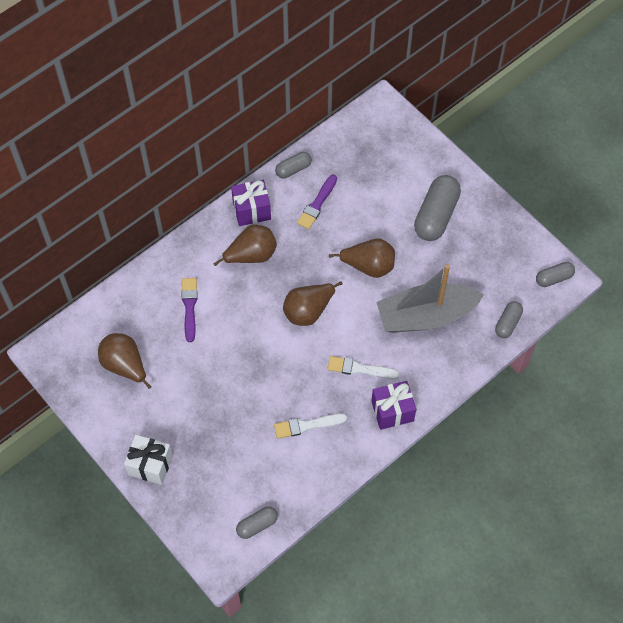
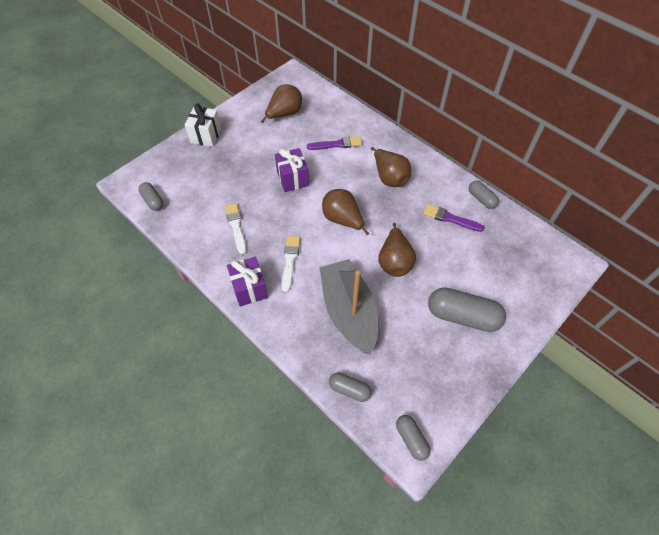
camera: 85 degrees right, 5 degrees down
purple gift [231,180,271,226] -> purple gift moved to [275,148,309,192]

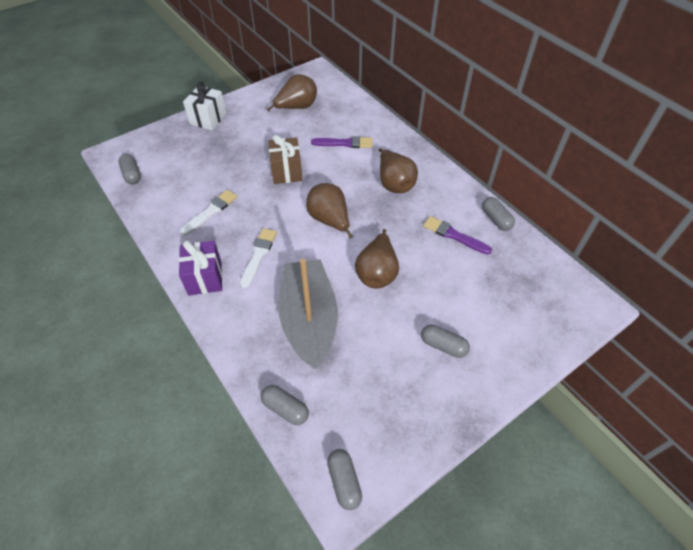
camera: 10 degrees right, 5 degrees down
white brush [225,203,247,255] -> white brush turned 45 degrees clockwise [180,190,237,236]
purple gift [275,148,309,192] -> brown gift [268,135,302,184]
grey capsule [428,287,506,332] -> grey capsule [421,325,470,358], size x0.54

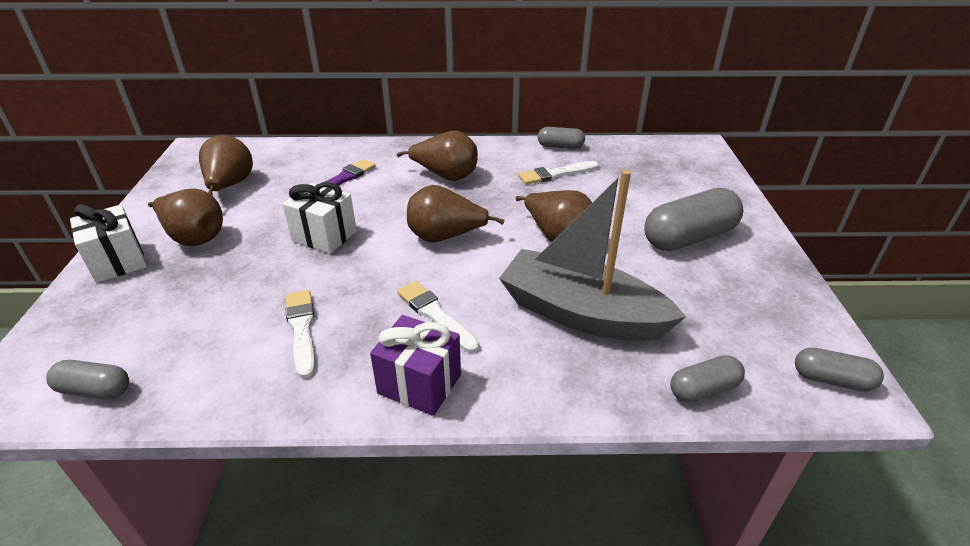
camera: 55 degrees left, 15 degrees down
brown gift [268,135,302,184] -> white gift [282,182,357,254]
grey capsule [421,325,470,358] -> grey capsule [644,188,743,251], size x1.84
purple brush [423,216,492,254] -> white brush [518,161,599,185]
none -> brown pear [148,189,223,246]

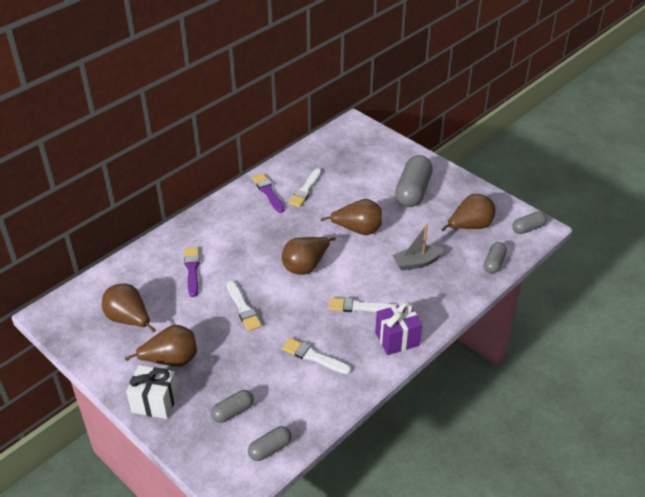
camera: 45 degrees left, 5 degrees up
white gift [282,182,357,254] -> white brush [227,281,262,331]
brown pear [397,131,478,181] -> brown pear moved to [441,194,496,231]
grey boat [499,170,686,341] -> grey boat [392,224,444,271], size x0.53
grey capsule [538,127,585,149] -> grey capsule moved to [211,390,254,423]
none -> purple brush [252,173,285,213]

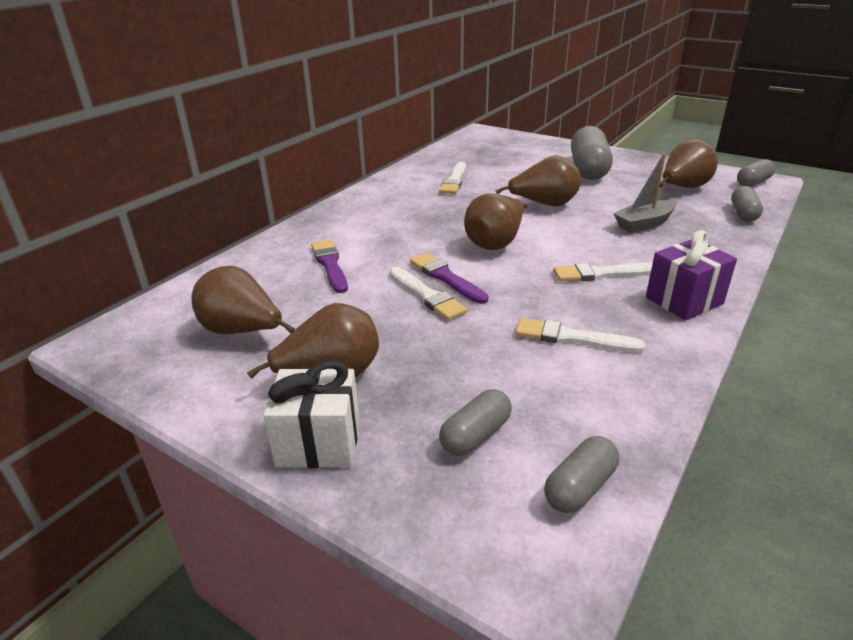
camera: 10 degrees left, 10 degrees down
purple brush [252,173,285,213] -> purple brush moved to [410,253,488,304]

